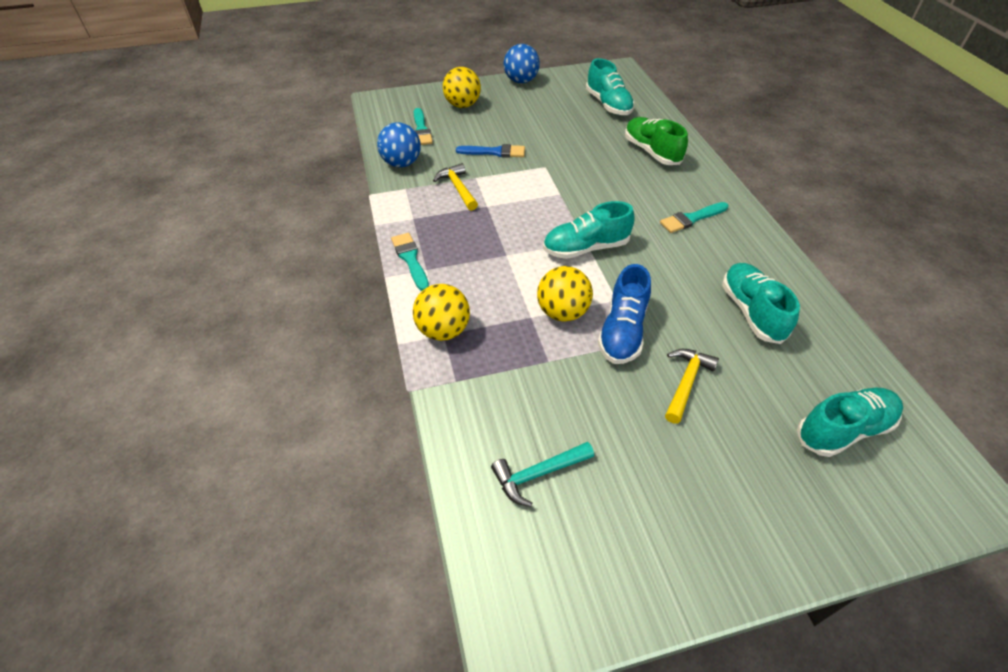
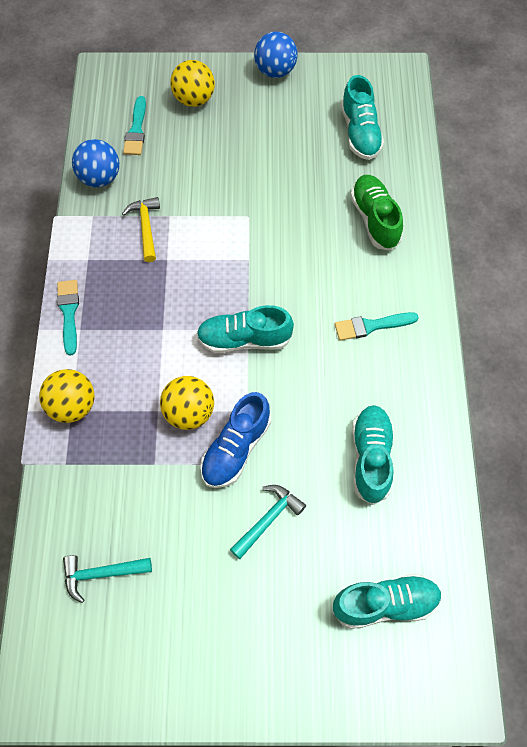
camera: 15 degrees right, 15 degrees up
blue brush [456,144,525,158] -> none
yellow hammer [665,349,719,423] -> turquoise hammer [230,485,306,559]

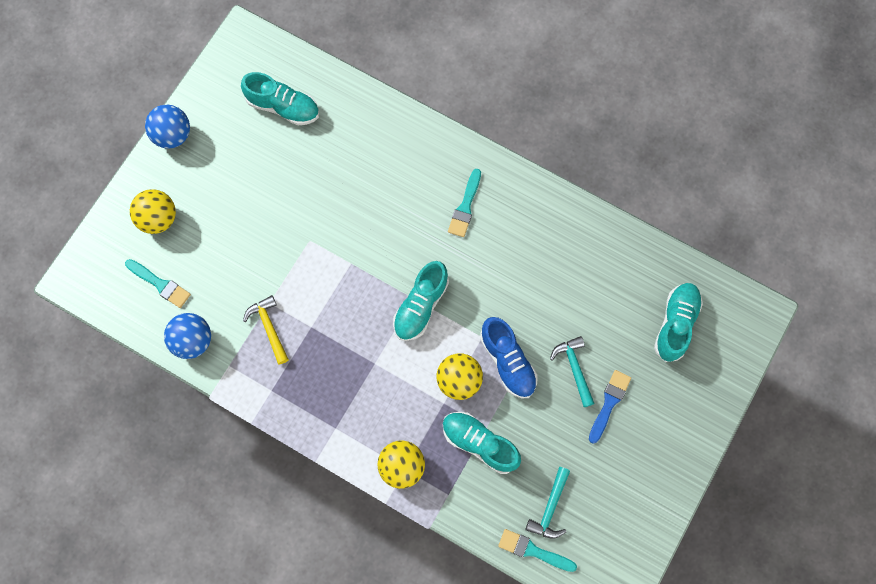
camera: 60 degrees left, 10 degrees up
turquoise brush [57,280,79,356] -> turquoise brush moved to [498,529,577,572]
yellow hammer [122,197,160,262] -> yellow hammer turned 45 degrees clockwise [243,295,289,365]
green shoe [351,175,403,251] -> none
turquoise shoe [352,405,394,505] -> turquoise shoe moved to [443,412,521,474]
none -> blue brush [589,370,631,444]

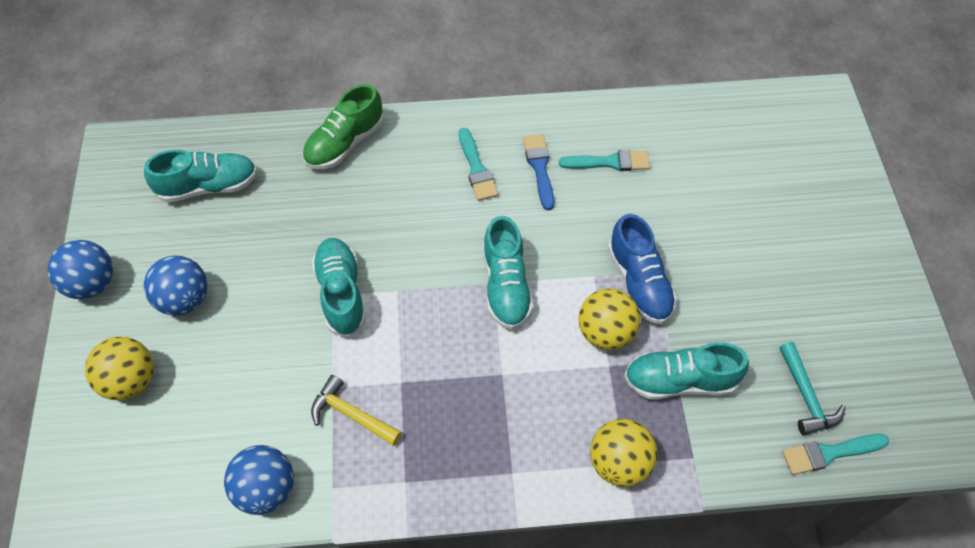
camera: 35 degrees left, 15 degrees down
turquoise brush [125,259,191,308] -> turquoise brush moved to [559,150,650,171]
blue shoe [480,317,538,398] -> blue shoe turned 45 degrees clockwise [608,214,677,324]
turquoise hammer [550,336,595,407] -> none
blue brush [589,370,631,444] -> blue brush moved to [523,134,554,210]
turquoise shoe [654,283,703,362] -> turquoise shoe moved to [312,238,366,337]
none -> blue ball [144,256,208,316]
none -> green shoe [302,84,384,169]

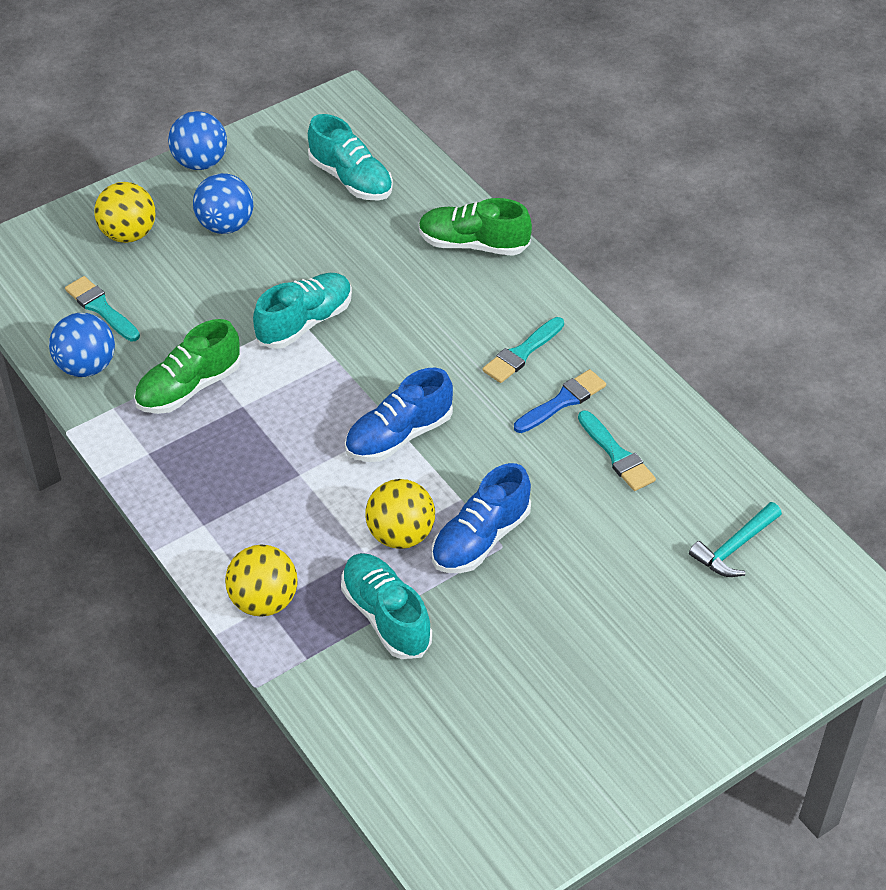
camera: 60 degrees right, 10 degrees down
yellow hammer [311,375,402,446] -> green shoe [134,319,241,414]
turquoise shoe [483,216,533,330] -> blue shoe [345,368,453,462]
turquoise hammer [780,342,846,436] -> turquoise hammer moved to [689,502,782,577]
turquoise brush [782,434,889,475] -> turquoise brush moved to [65,276,140,341]

